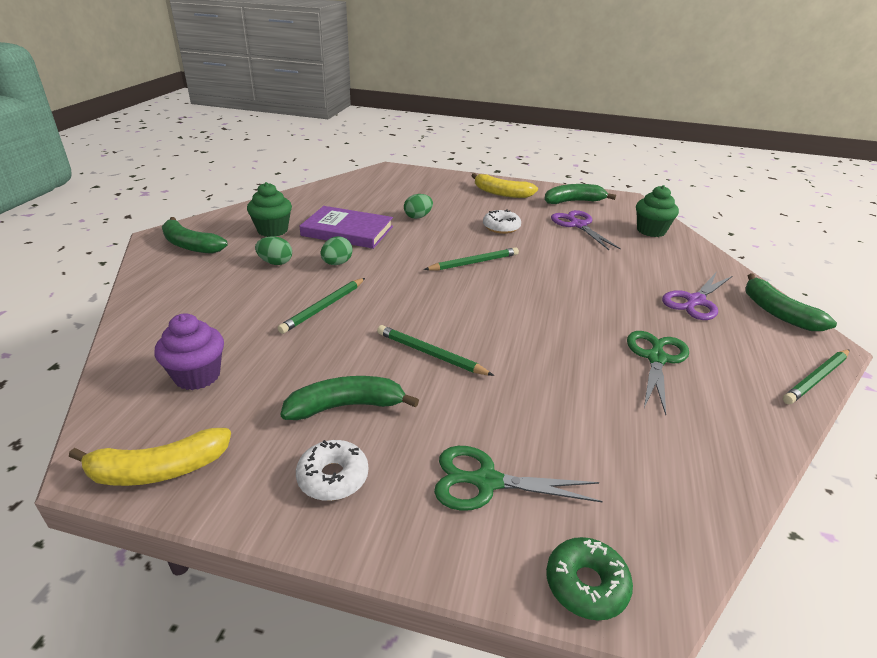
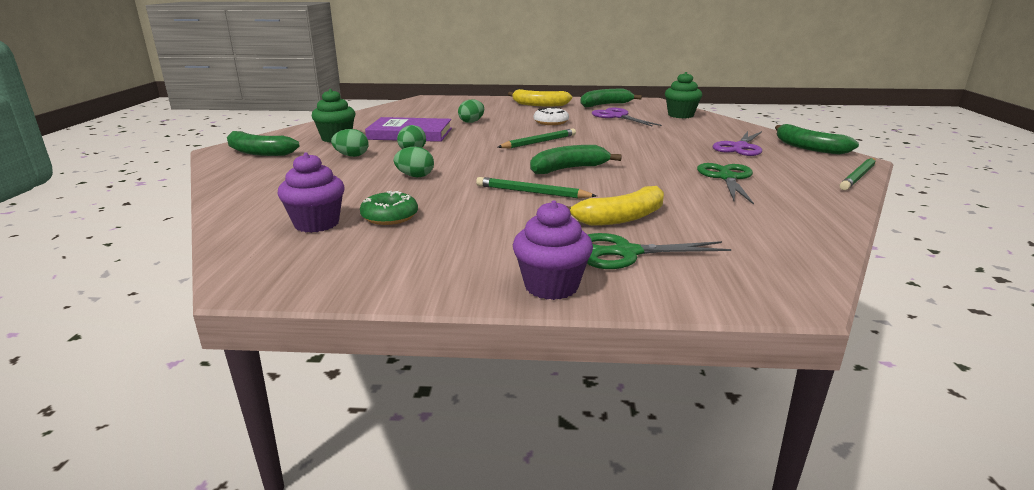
camera: 10 degrees left, 10 degrees down
yellow banana [69,428,231,486] -> yellow banana moved to [566,186,664,226]
green pencil [278,278,365,334] -> green egg [394,147,434,177]
green banana [281,376,419,420] -> green banana moved to [530,145,622,174]
white donut [296,440,368,501] -> none
green donut [546,537,633,621] -> green donut moved to [360,191,418,225]
none -> purple cupcake [513,201,593,300]

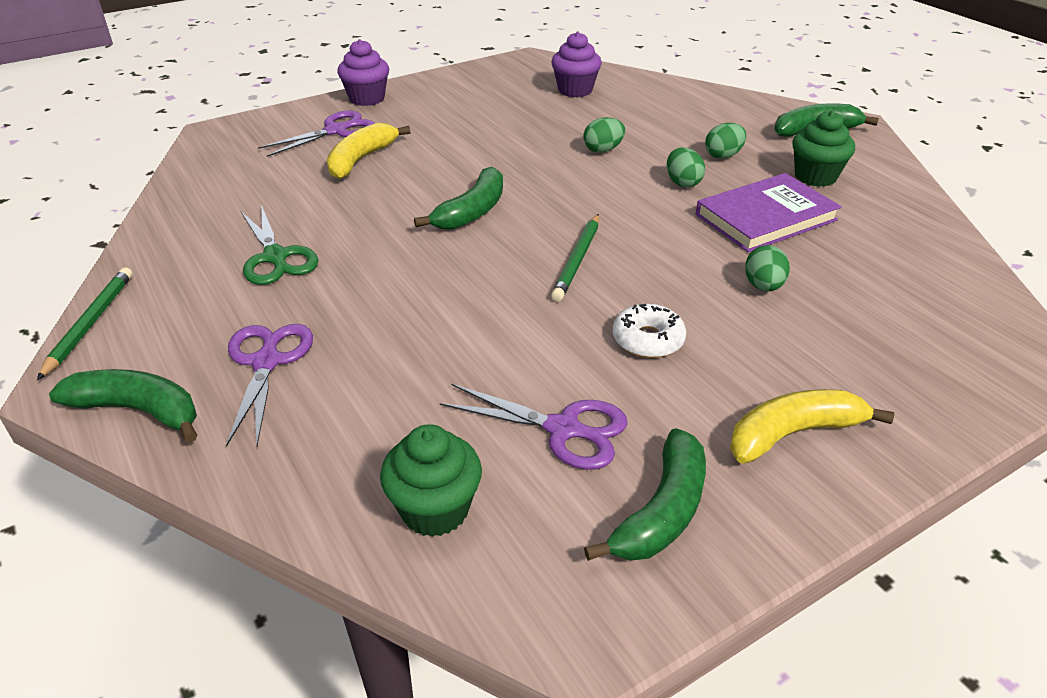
camera: 145 degrees right, 15 degrees up
green donut [360,191,418,225] -> none
green pencil [476,177,597,198] -> none
green scissors [587,233,731,269] -> purple scissors [258,110,375,157]

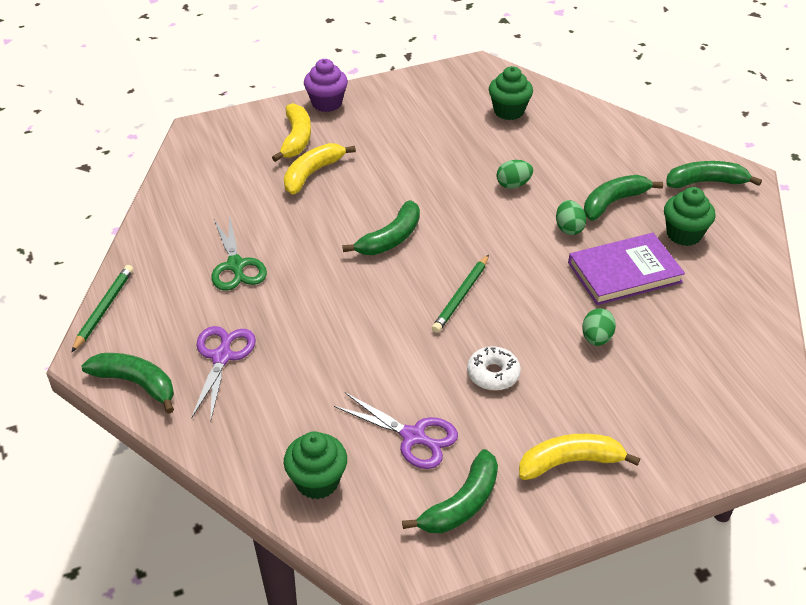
camera: 10 degrees right, 5 degrees up
purple scissors [258,110,375,157] -> yellow banana [272,103,311,162]
purple cupcake [551,31,602,97] -> green cupcake [489,66,533,120]
green egg [705,123,746,159] -> green banana [584,175,663,221]

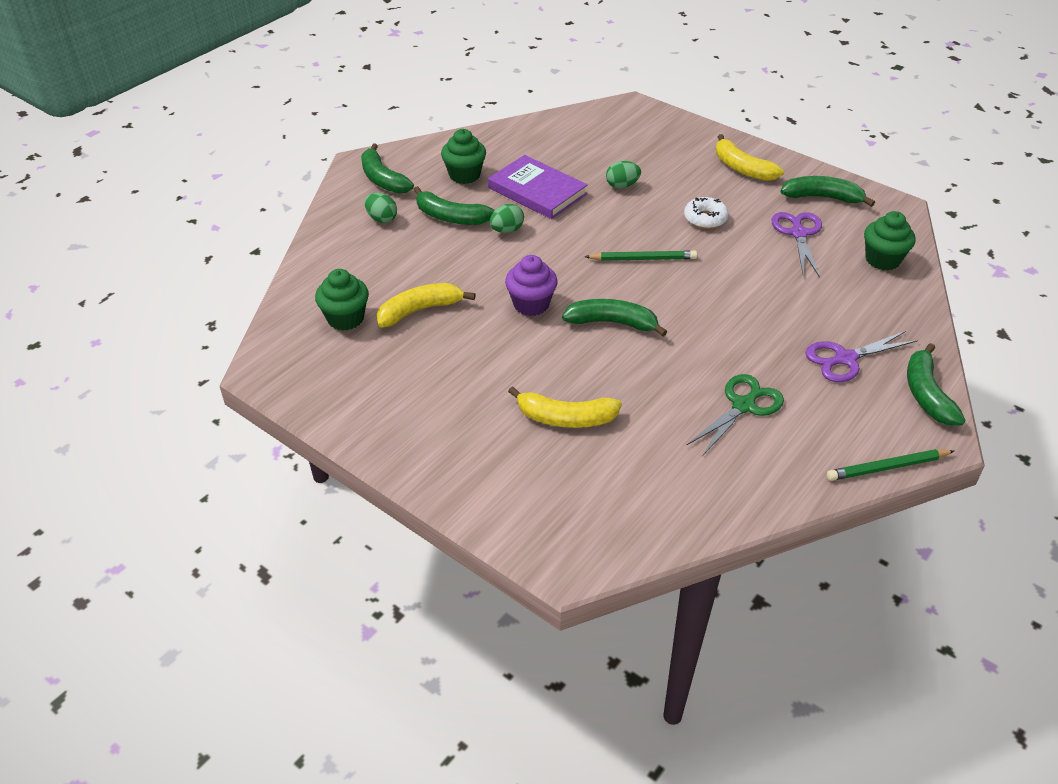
camera: 120 degrees left, 0 degrees up
yellow banana [272,103,311,162] -> yellow banana moved to [377,283,476,327]
purple cupcake [304,59,348,112] -> purple cupcake moved to [505,255,558,316]
green egg [497,160,533,189] -> green egg moved to [365,193,397,223]

